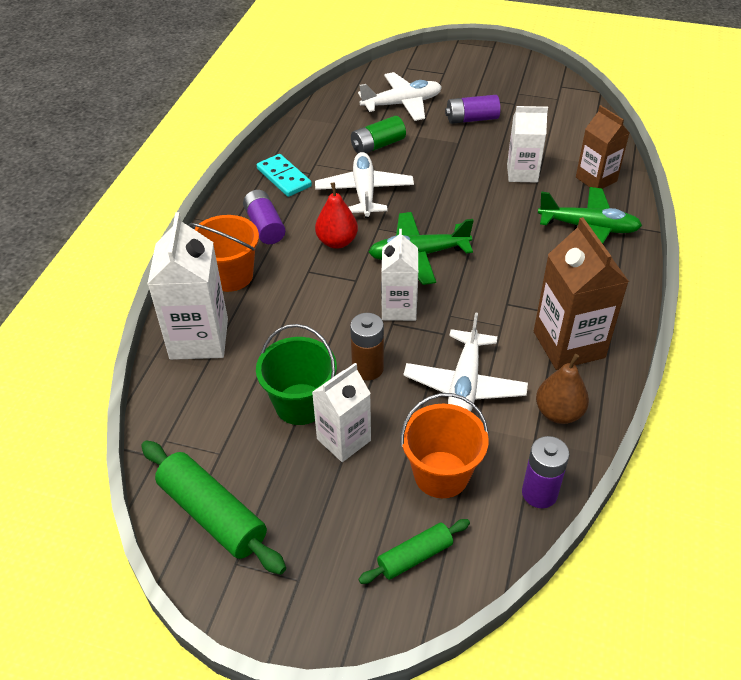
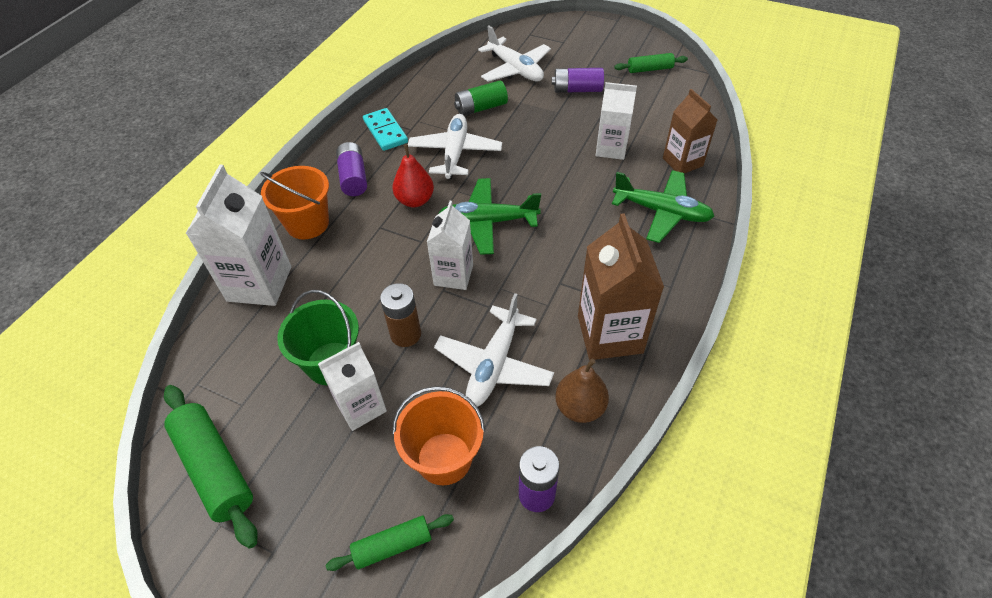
camera: 10 degrees right, 5 degrees up
white plane [358,72,442,121] -> white plane turned 60 degrees clockwise [478,25,551,82]
none -> green rolling pin [614,53,688,73]

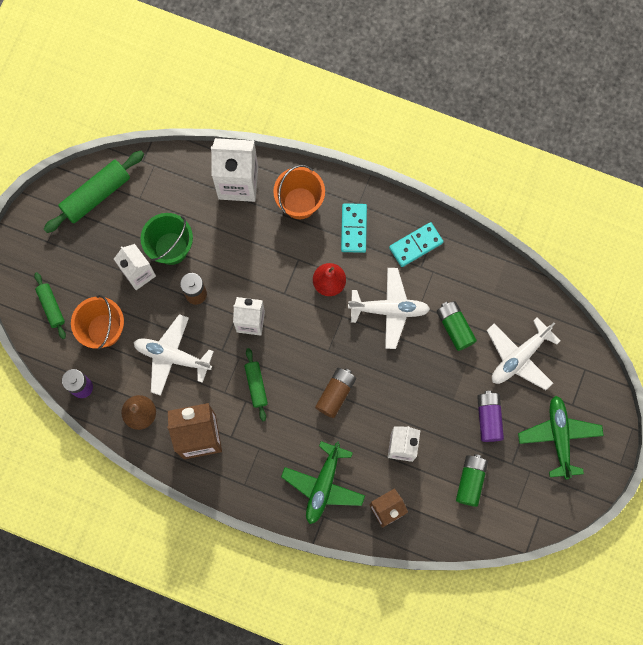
camera: 85 degrees right, 25 degrees up
purple battery [336,142,367,196] -> turquoise domino [341,203,367,253]
green plane [439,178,541,255] -> green plane moved to [518,396,604,480]
green rolling pin [614,53,688,73] -> green rolling pin moved to [244,348,268,421]
none -> brown battery [315,368,356,418]
none -> green battery [456,454,488,507]

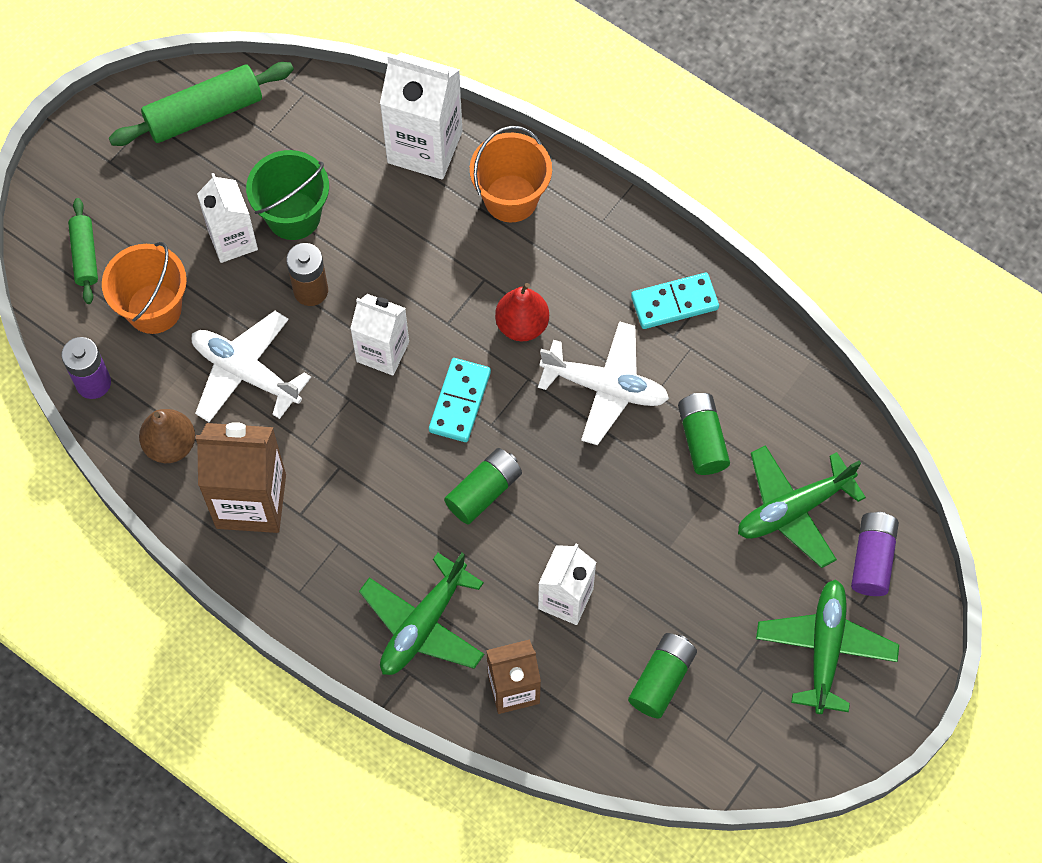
camera: 15 degrees right, 10 degrees down
green rolling pin [244,348,268,421] -> none
brown battery [315,368,356,418] -> green battery [444,448,522,524]
turquoise domino [341,203,367,253] -> turquoise domino moved to [429,358,491,442]
purple battery [477,391,504,442] -> purple battery moved to [851,512,899,596]
white plane [487,317,561,390] -> green plane [738,445,866,568]

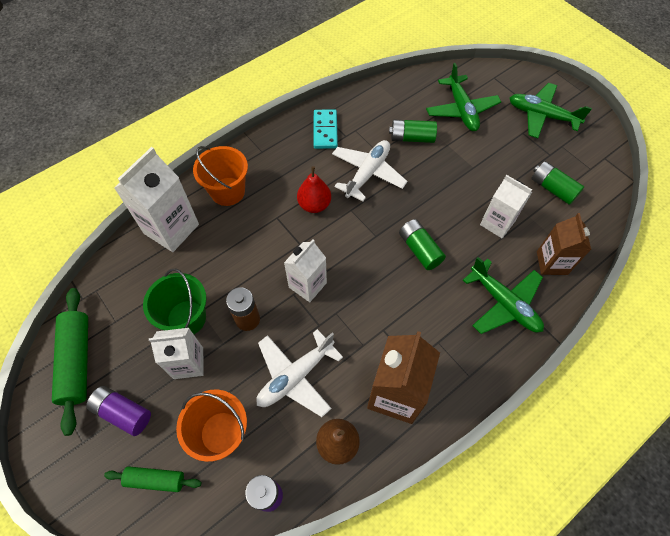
camera: 75 degrees left, 5 degrees down
turquoise domino [429,358,491,442] -> none
purple battery [851,512,899,596] -> purple battery moved to [86,386,151,436]

